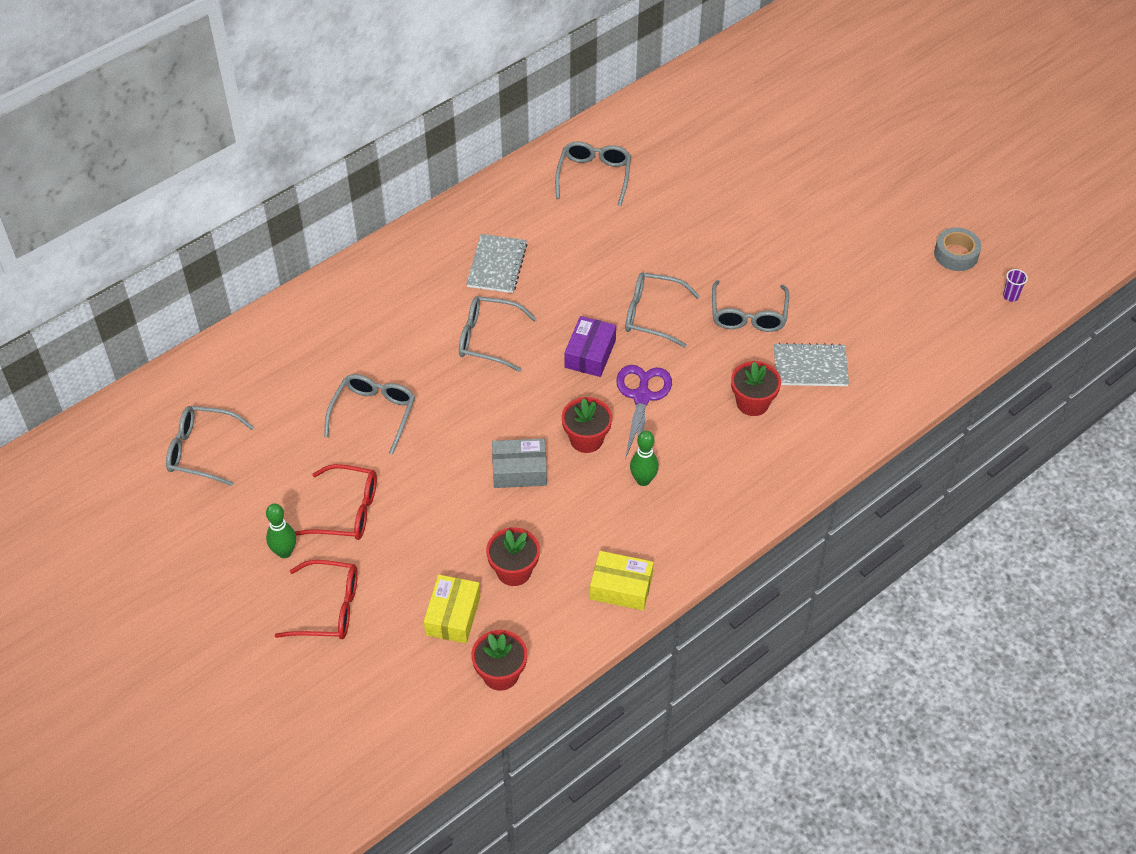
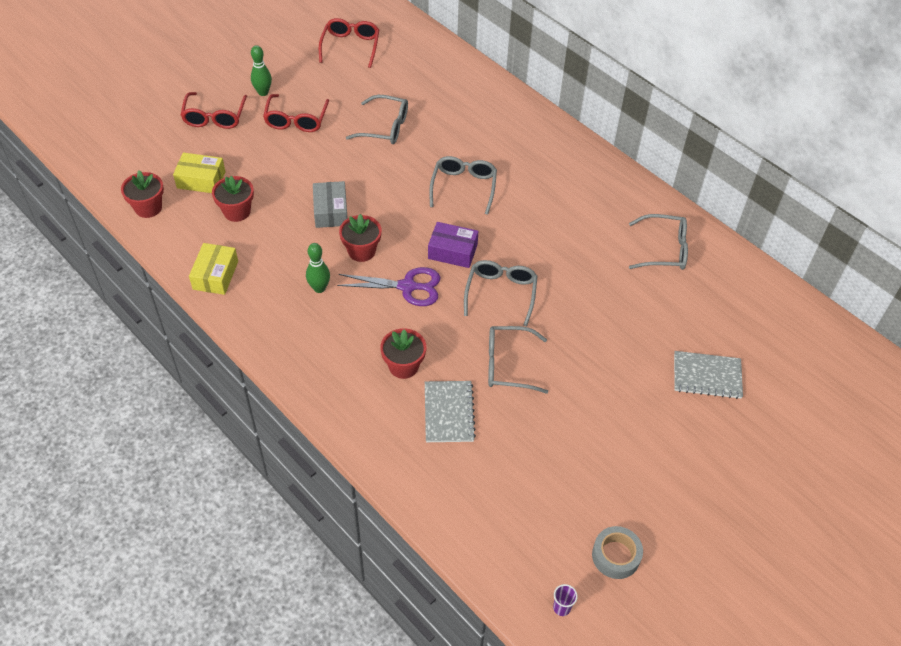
camera: 85 degrees right, 0 degrees up
grey glasses [166,406,254,486] -> red glasses [319,18,379,68]
grey notebook [466,234,527,293] -> grey notebook moved to [674,351,743,399]

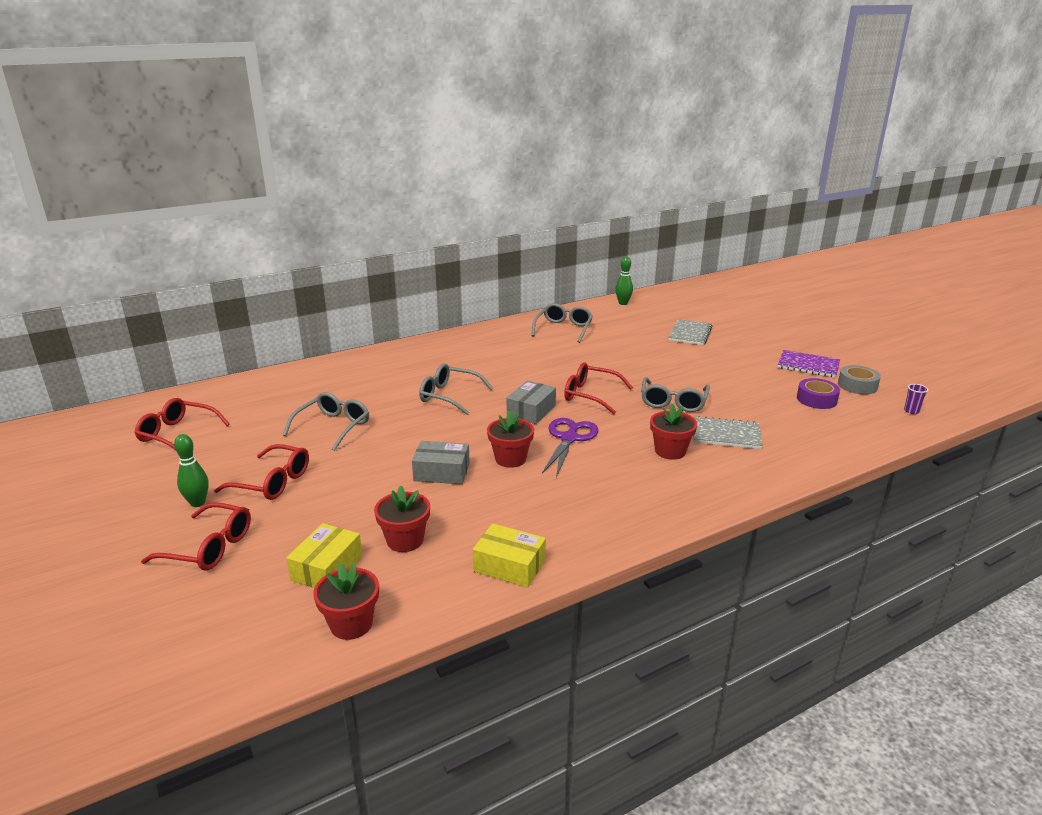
camera: 75 degrees left, 25 degrees down
green bowling pin [306,243,330,293] -> green bowling pin moved to [615,256,633,305]
purple box [428,222,478,268] -> grey box [507,381,556,424]
grey glasses [464,260,537,326] -> red glasses [564,363,633,414]
none -> purple notebook [778,350,840,378]
none -> purple tape [797,378,840,409]

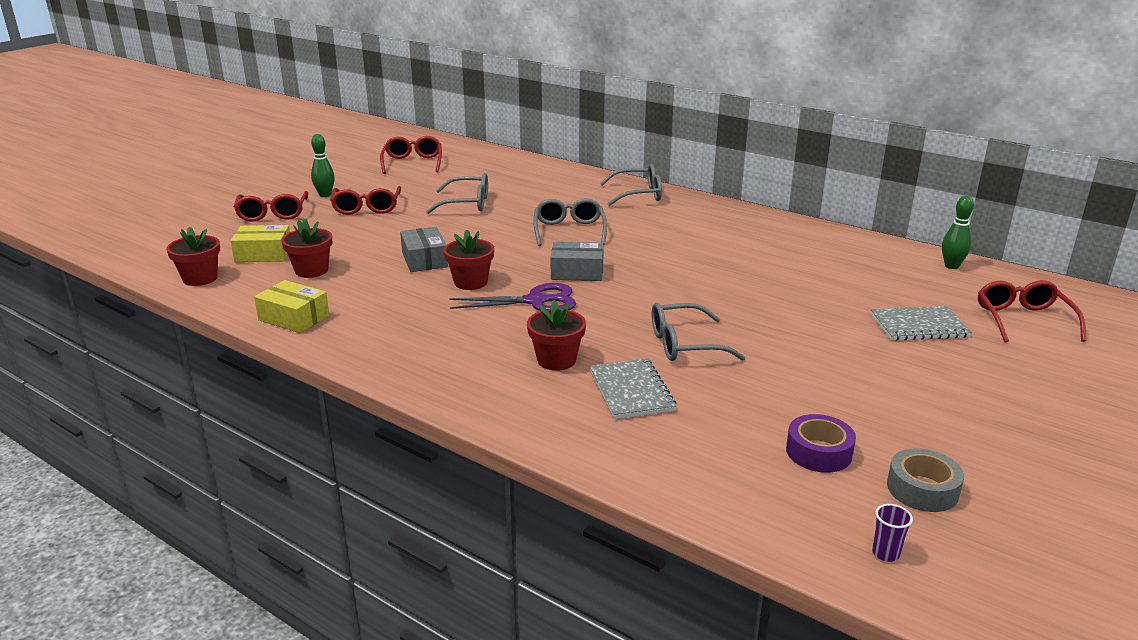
camera: 65 degrees right, 0 degrees up
yellow box [473,523,546,588] -> yellow box turned 60 degrees counterclockwise [254,280,329,333]
grey glasses [531,303,593,343] -> grey glasses moved to [600,164,662,206]
red glasses [564,363,633,414] -> red glasses moved to [978,280,1086,342]
purple notebook [778,350,840,378] -> none

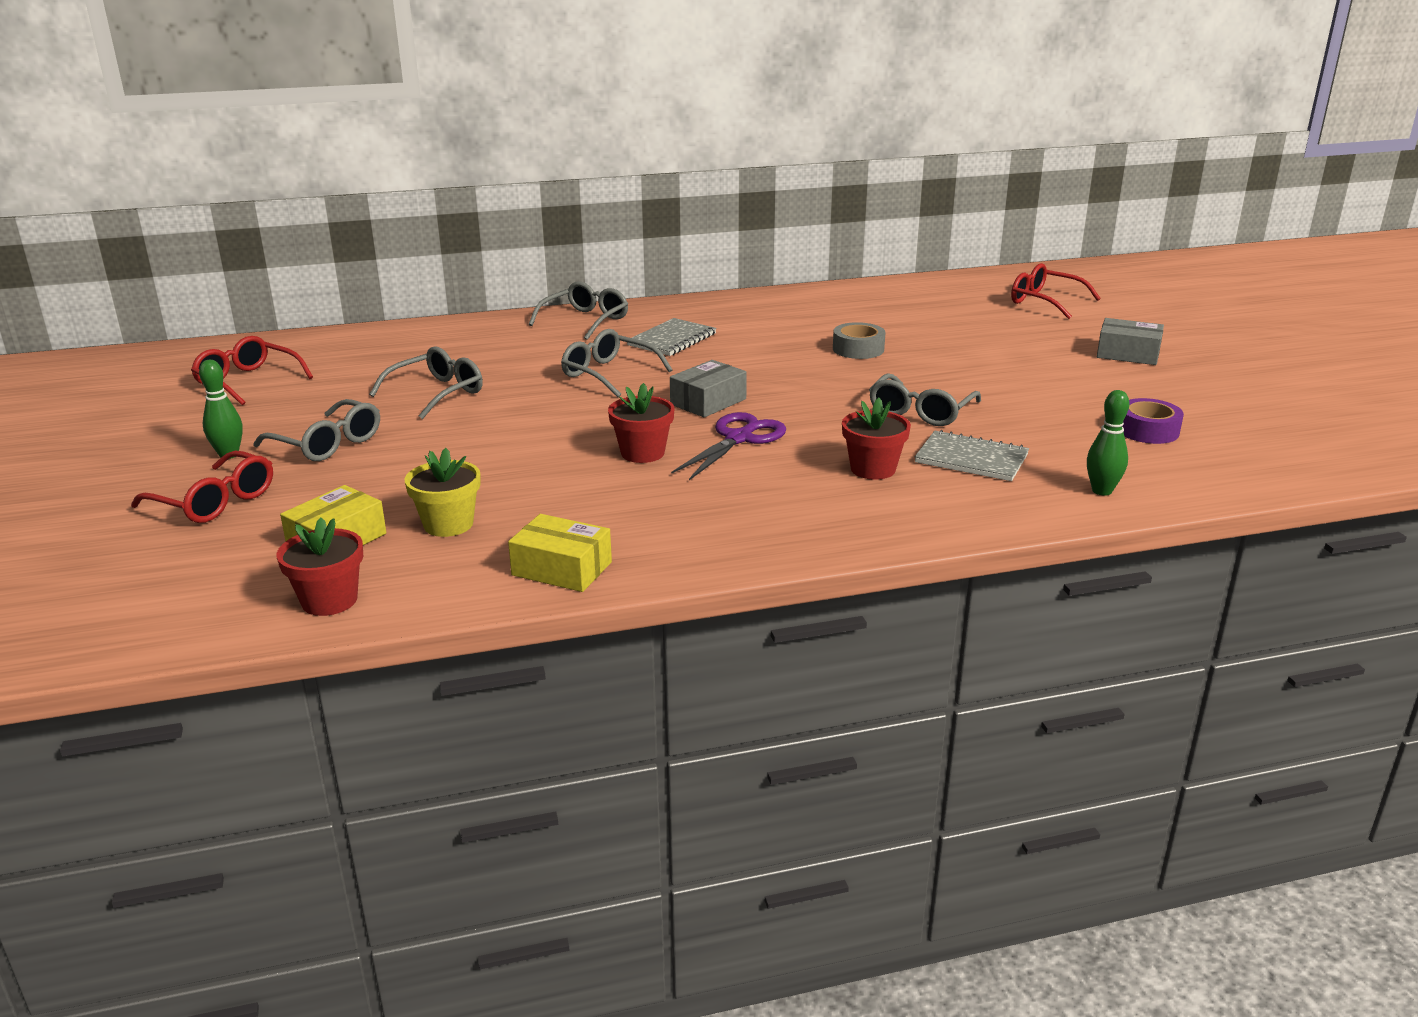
camera: 50 degrees left, 0 degrees up
yellow box [254,280,329,333] -> yellow box turned 45 degrees clockwise [508,514,612,592]
red flower pot [281,219,332,278] -> yellow flower pot [405,448,481,537]
red glasses [330,186,401,215] -> grey glasses [253,399,380,461]
grey box [400,227,448,272] -> grey box moved to [1097,318,1164,365]
grey notebook [870,306,972,341] -> grey notebook moved to [627,318,717,356]
purple cup [872,504,913,562] -> none
grey tape [887,448,964,512] -> grey tape moved to [833,322,886,359]
green bowling pin [942,196,974,269] -> green bowling pin moved to [1087,390,1129,496]

